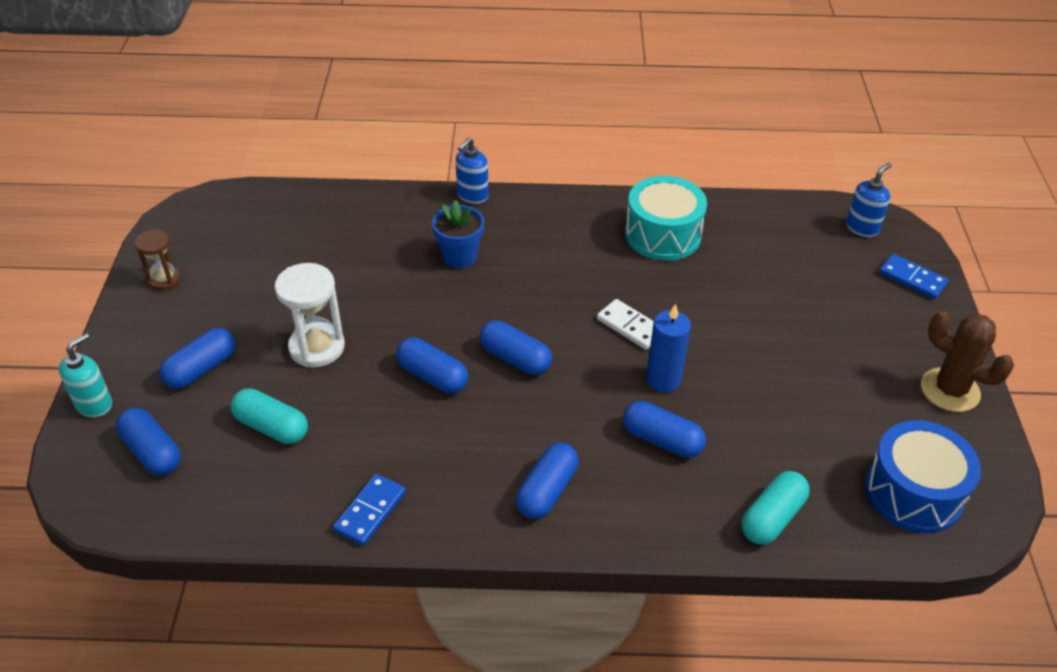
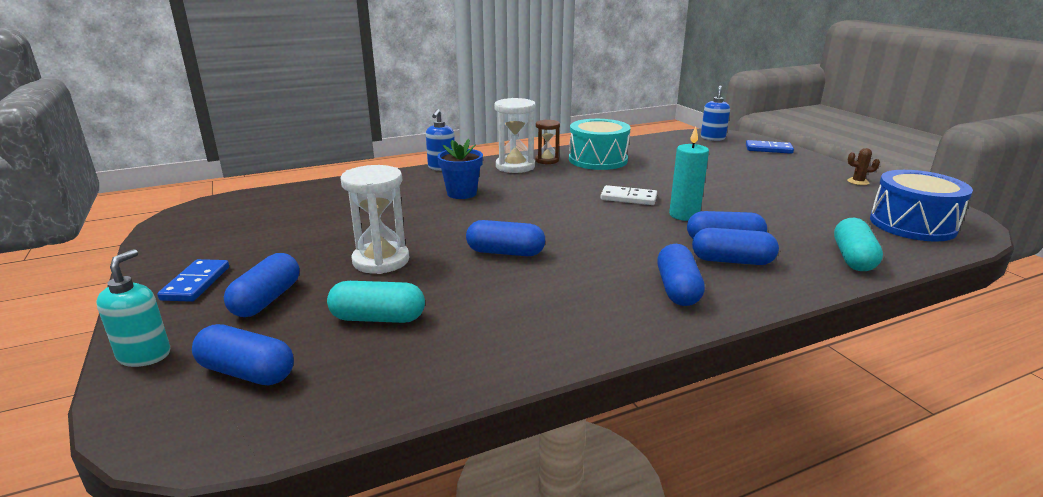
camera: 25 degrees left, 20 degrees down
brown hourglass [135,229,181,290] -> brown hourglass moved to [535,120,560,164]
blue domino [333,474,406,546] -> blue domino moved to [157,259,229,302]
blue capsule [480,320,552,375] -> blue capsule moved to [692,228,779,265]
blue candle [646,304,691,392] -> turquoise candle [669,127,709,221]
brown cactus [921,311,1014,412] -> brown cactus [847,148,880,185], size x0.46
none -> white hourglass [494,98,536,173]

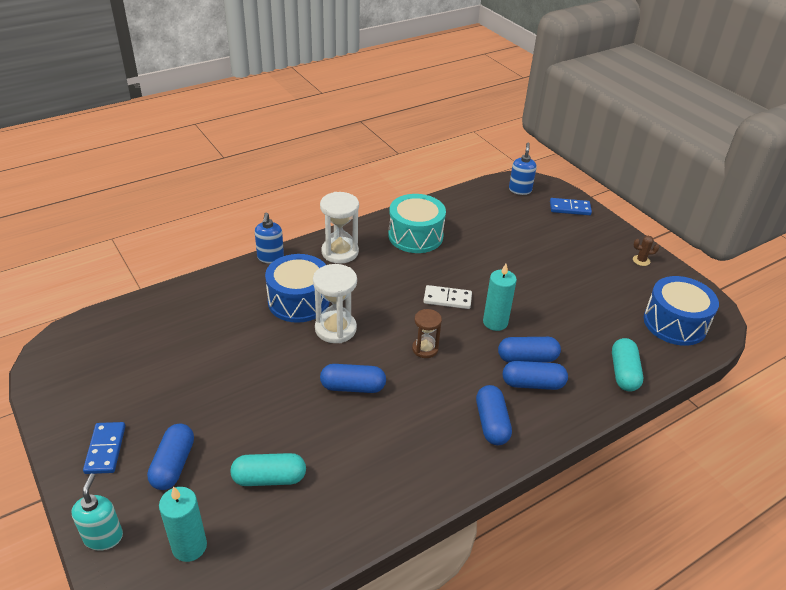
camera: 10 degrees left, 15 degrees up
blue capsule [192,324,294,386] -> turquoise candle [159,486,207,562]
white hourglass [341,165,409,274] -> white hourglass moved to [313,264,357,343]
blue flower pot [437,139,483,199] -> blue drum [265,254,330,323]
brown hourglass [535,120,560,164] -> brown hourglass moved to [412,309,442,358]

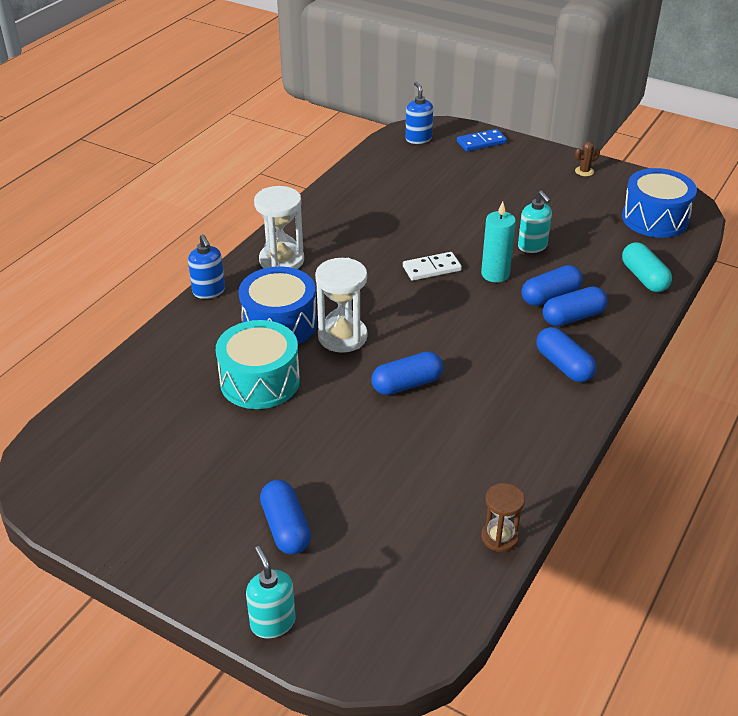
camera: 25 degrees left, 0 degrees up
blue domino [83,422,125,474] -> none
turquoise candle [159,486,207,562] -> none
turquoise capsule [231,453,306,486] -> none
turquoise drum [388,194,446,253] -> turquoise drum moved to [216,320,300,409]
brown hourglass [412,309,442,358] -> brown hourglass moved to [481,483,525,552]
none -> turquoise soap dispenser [518,190,552,253]

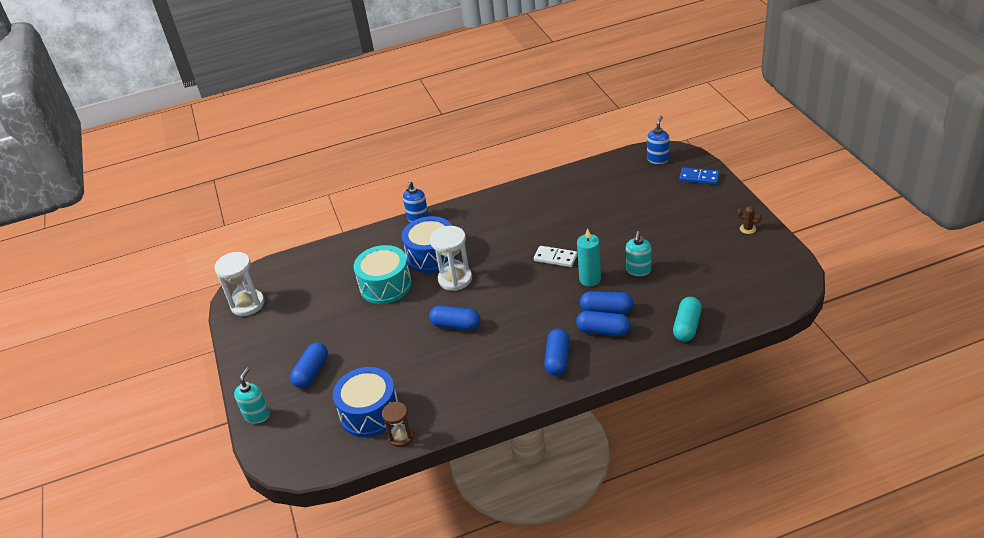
camera: 45 degrees right, 0 degrees up
white hourglass [254,186,304,269] -> white hourglass moved to [215,252,264,316]
blue drum [622,168,697,238] -> blue drum moved to [333,367,399,437]

